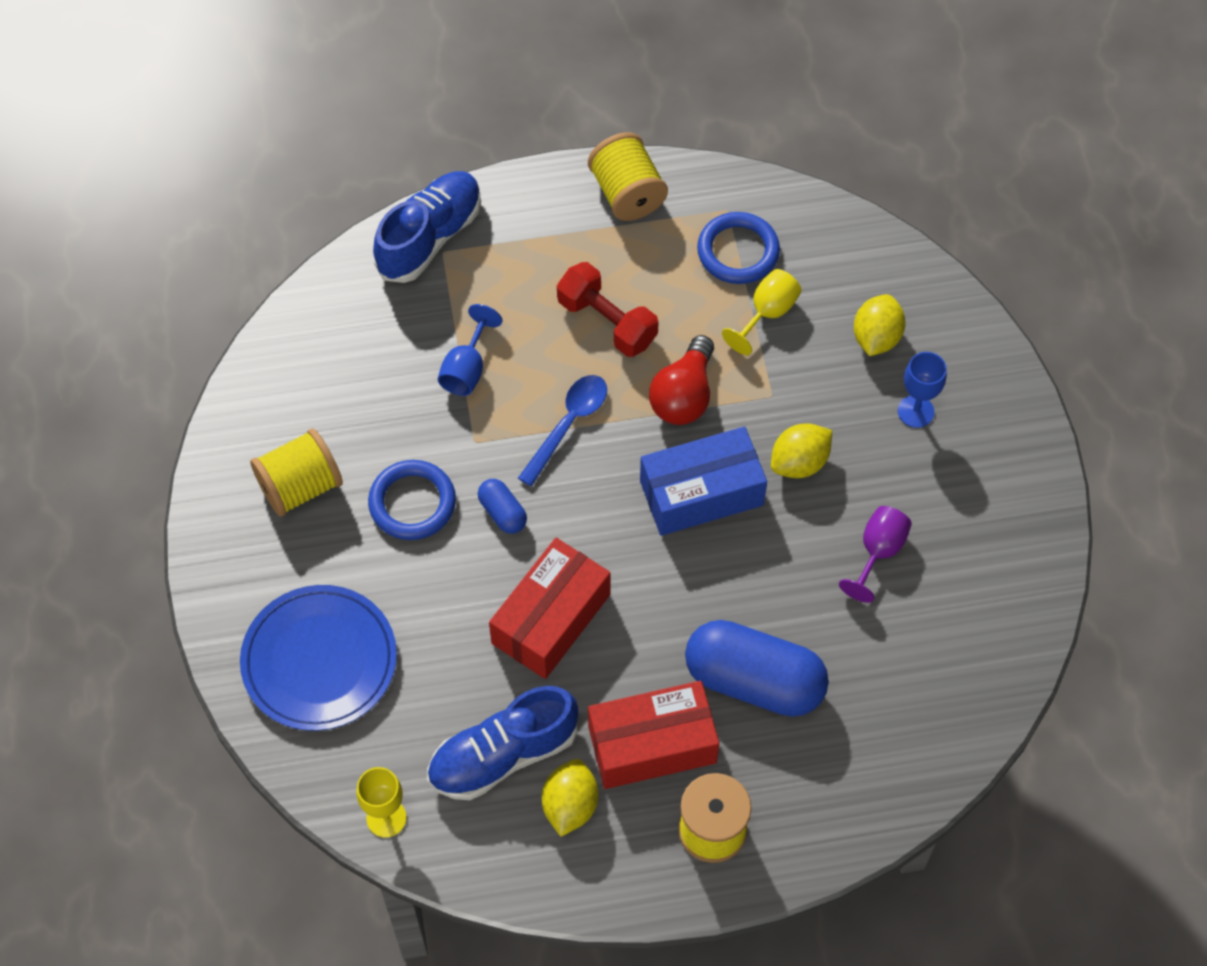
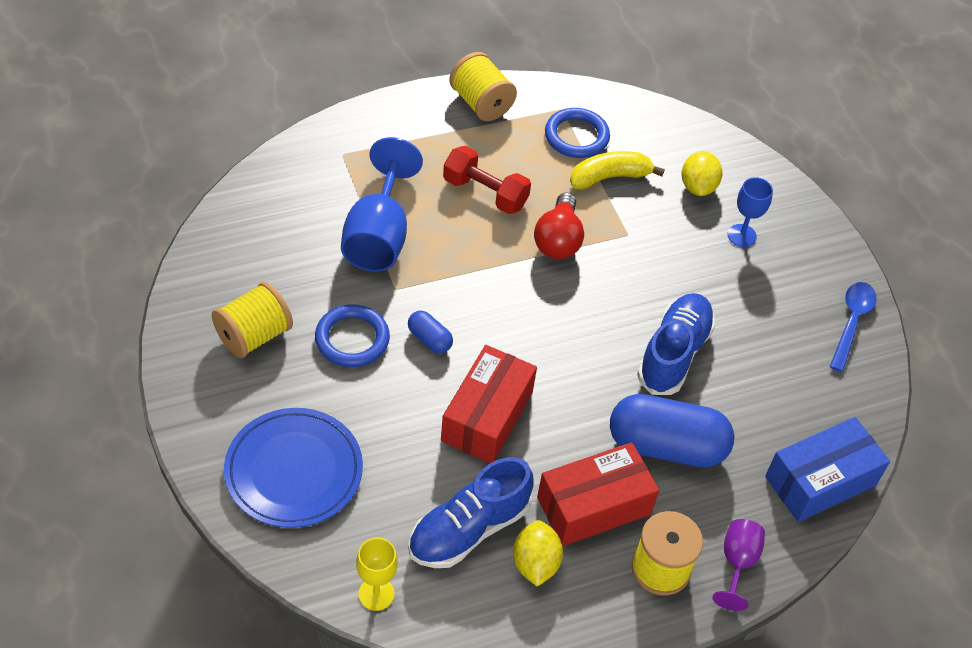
camera: 15 degrees left, 10 degrees down
blue shoe [373,171,481,283] -> blue shoe moved to [637,293,715,395]
blue goblet [438,304,502,396] -> blue goblet [341,137,423,272], size x1.84
blue spoon [518,375,607,486] -> blue spoon moved to [830,282,877,372]
blue box [640,426,767,536] -> blue box moved to [765,417,890,522]
yellow goblet [722,269,801,355] -> yellow banana [570,151,665,190]
yellow lemon [771,423,832,478] -> none
purple goblet [839,506,912,603] -> purple goblet moved to [713,519,765,611]

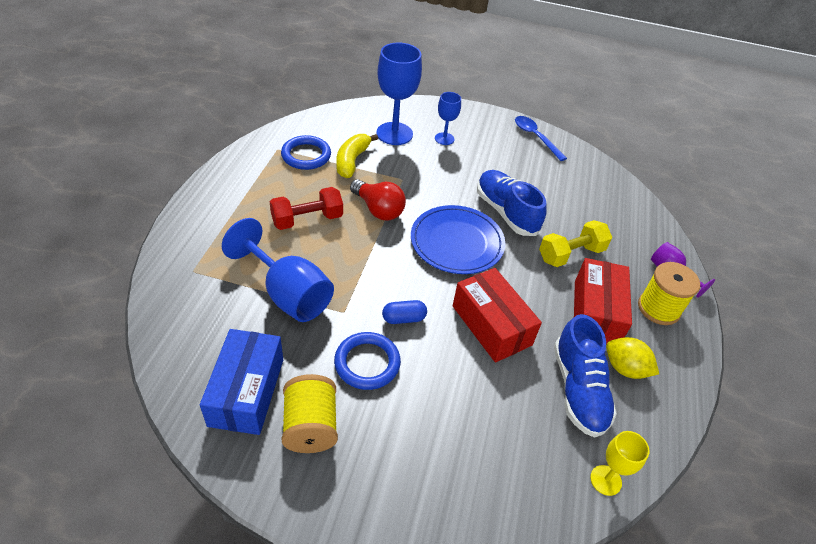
camera: 55 degrees left, 5 degrees down
blue plate [224,408,363,528] -> blue plate moved to [411,205,505,274]
yellow spool [449,52,517,121] -> none
blue capsule [610,394,734,468] -> yellow dumbbell [539,220,612,267]
yellow lemon [682,151,723,196] -> blue goblet [376,43,422,145]
blue box [765,417,890,522] -> blue box moved to [200,329,283,435]

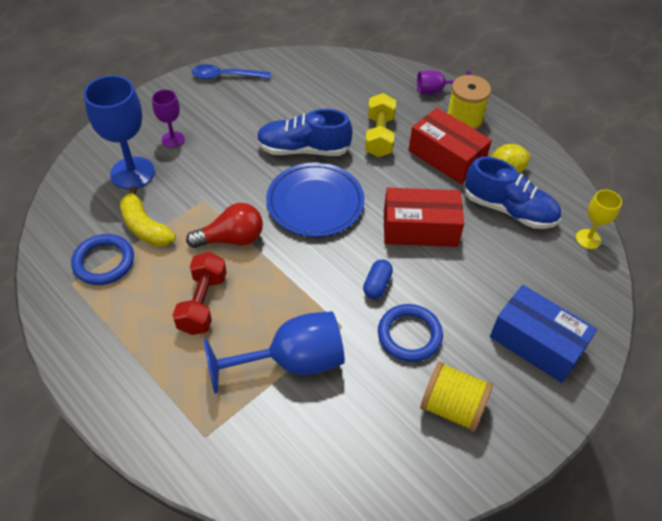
camera: 55 degrees left, 5 degrees up
blue box [200,329,283,435] -> blue box moved to [490,285,597,383]
blue goblet [435,92,461,145] -> purple goblet [152,89,185,148]

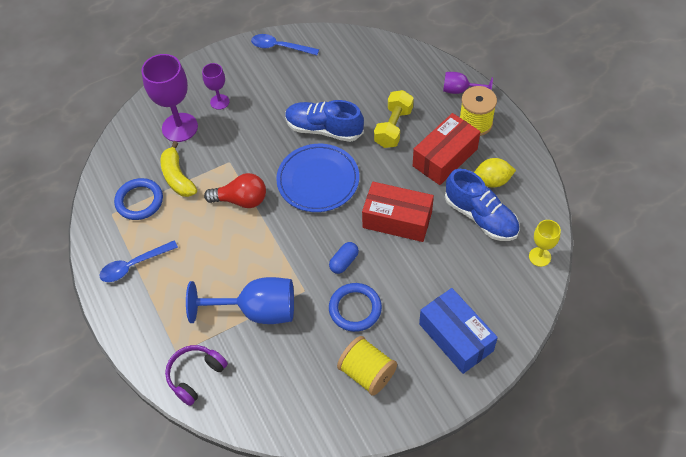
camera: 20 degrees right, 5 degrees up
blue goblet [84,75,155,189] -> purple goblet [141,54,198,142]
red dumbbell [173,252,227,335] -> none
red box [409,108,492,184] -> red box turned 75 degrees clockwise [413,113,480,185]
none -> blue spoon [99,240,178,282]
none -> purple headphones [165,345,228,406]

